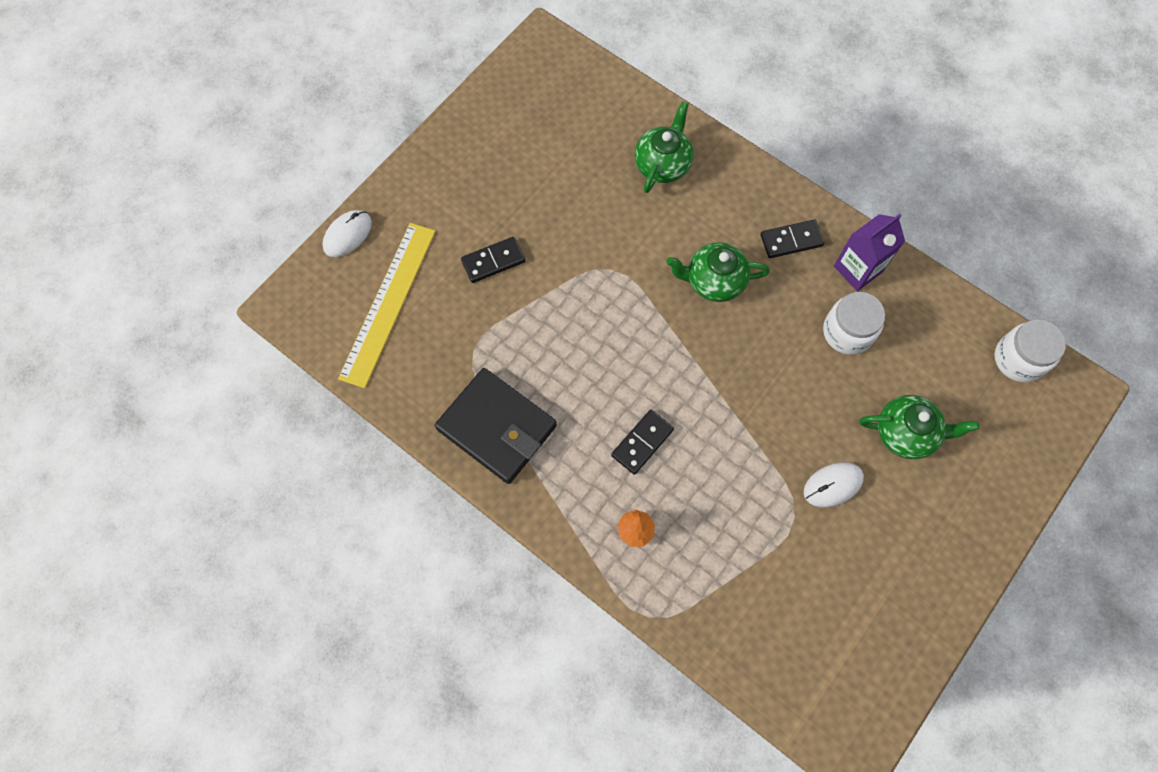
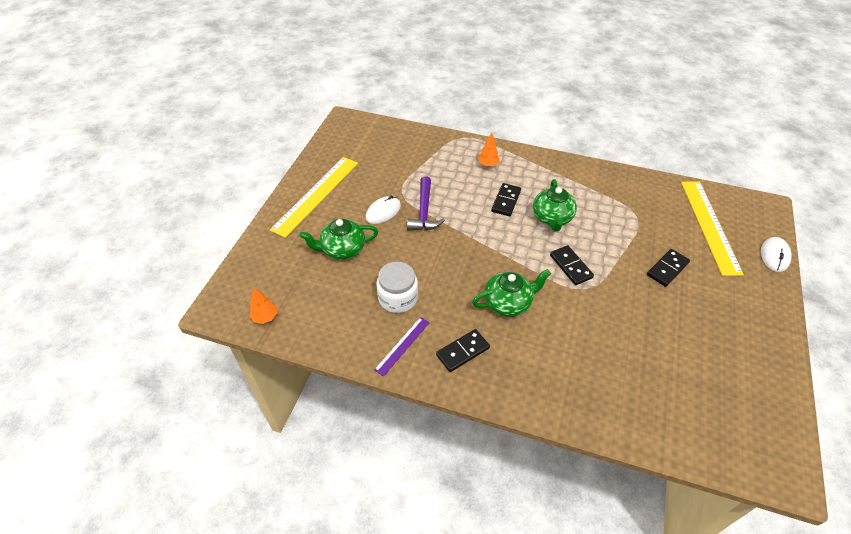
camera: 160 degrees right, 20 degrees down
black wallet [435,368,557,484] -> none
green teapot [635,101,693,193] -> green teapot moved to [533,179,577,232]
purple carton [834,214,905,291] -> purple ruler [374,317,430,377]
white jar [994,320,1066,382] -> orange tree [249,287,277,324]
none -> yellow ruler [270,157,358,238]
none -> purple hammer [407,176,445,230]
none -> black domino [550,245,594,285]

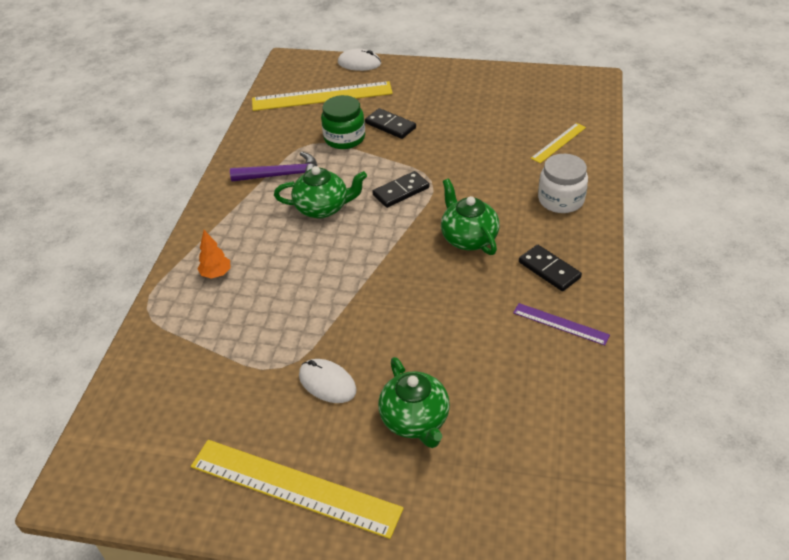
camera: 95 degrees left, 5 degrees down
orange tree [249,287,277,324] -> none
white jar [376,262,418,313] -> white jar moved to [538,154,588,213]
purple hammer [407,176,445,230] -> purple hammer moved to [230,152,318,182]
black domino [491,183,521,216] -> none
none -> green jar [321,95,365,149]
none -> yellow ruler [531,123,586,163]

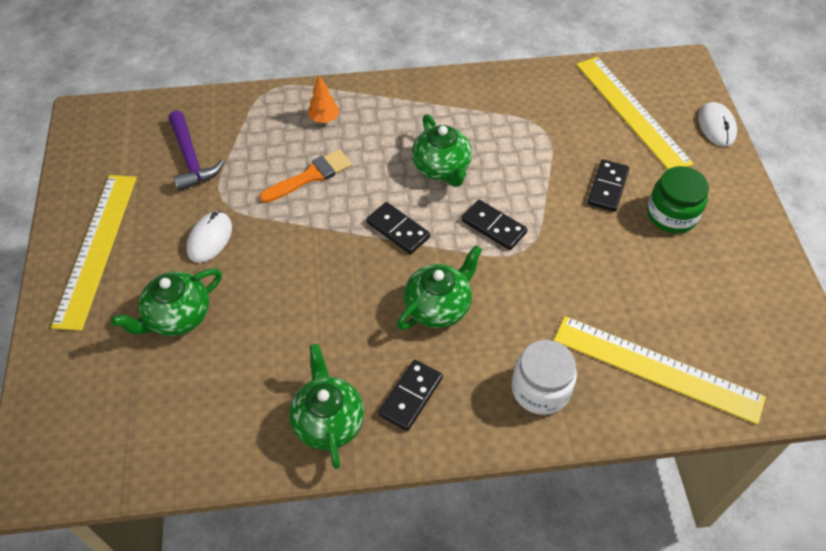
camera: 70 degrees right, 10 degrees up
purple hammer [230,152,318,182] -> purple hammer moved to [168,110,224,191]
green jar [321,95,365,149] -> green jar moved to [647,166,709,233]
purple ruler [513,303,610,345] -> green teapot [289,344,364,469]
yellow ruler [531,123,586,163] -> yellow ruler [554,316,766,425], size x1.98
none -> orange brush [259,149,352,203]
none -> black domino [366,202,430,254]

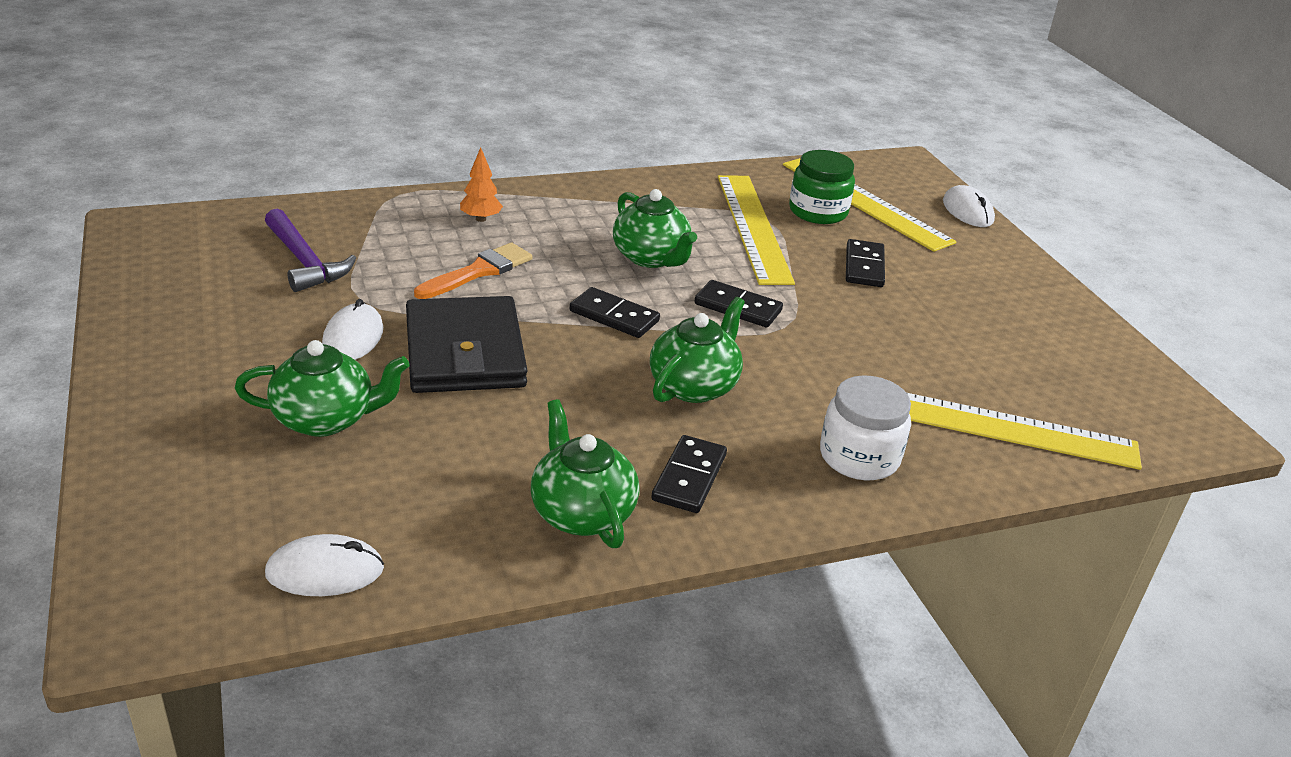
camera: 15 degrees left, 20 degrees down
yellow ruler [51,175,137,331] -> yellow ruler moved to [718,175,795,285]
green teapot [111,269,222,336] -> green teapot turned 135 degrees counterclockwise [235,340,410,437]
green jar [647,166,709,233] -> green jar moved to [789,150,855,224]
none -> white mouse [265,534,384,596]
none -> black wallet [406,296,527,393]

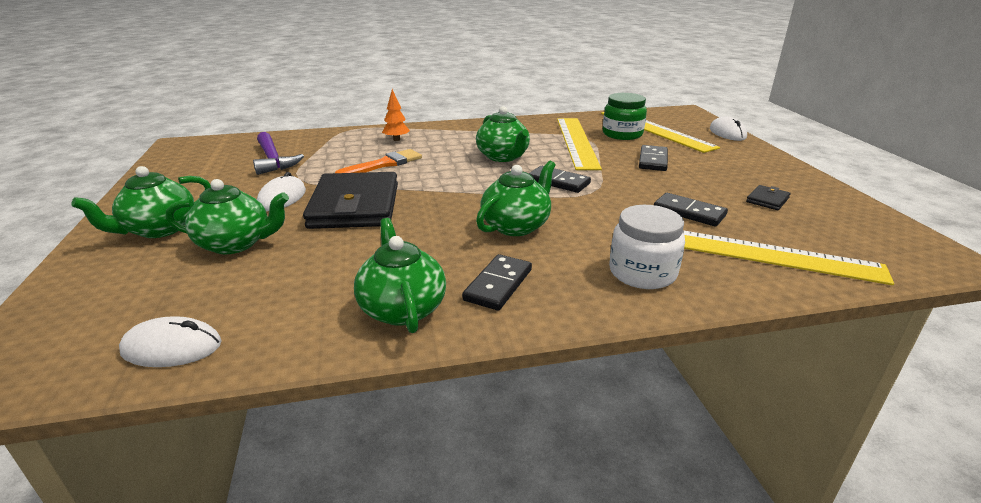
camera: 10 degrees right, 5 degrees down
black domino [570,287,660,338] -> black domino moved to [654,193,728,226]
none -> green teapot [71,166,211,238]
none -> black wallet [746,185,790,210]

